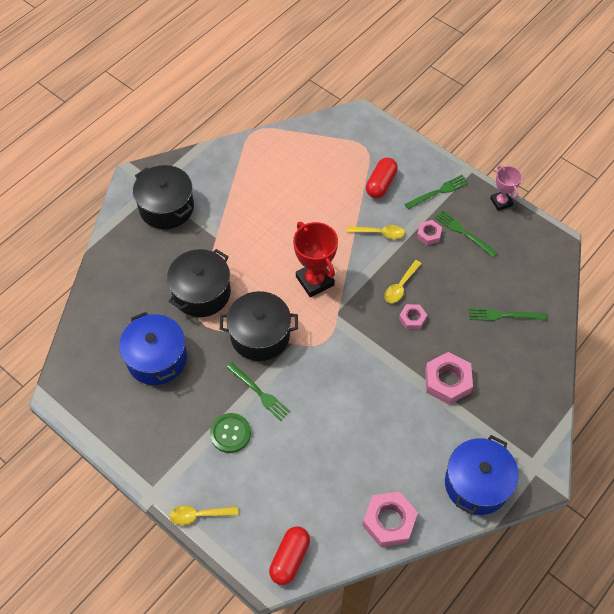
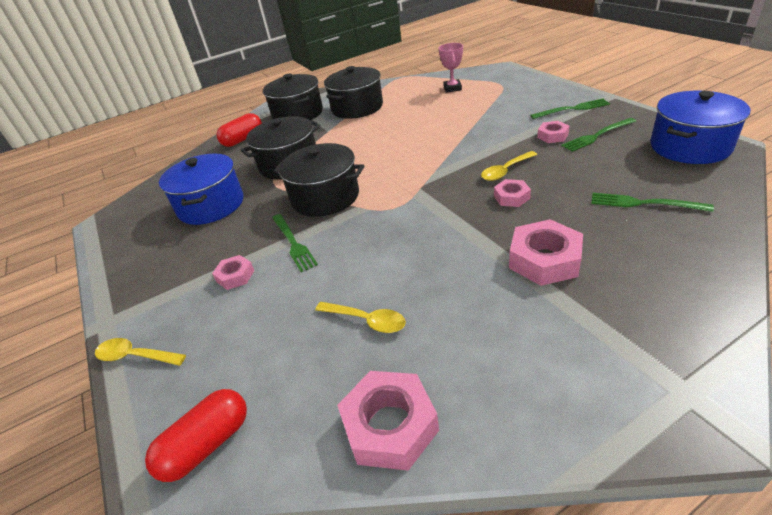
camera: 25 degrees right, 20 degrees down
green button [210,413,251,453] -> pink nut [212,255,254,290]
red trophy [293,222,338,297] -> none
yellow spoon [347,225,405,239] -> yellow spoon moved to [315,302,406,333]
red capsule [366,158,398,198] -> red capsule moved to [216,113,262,147]
green fork [435,210,497,257] -> green fork turned 90 degrees counterclockwise [561,118,636,152]
blue pot [445,435,519,515] -> blue pot moved to [650,91,751,164]
pink trophy [490,165,522,211] -> pink trophy moved to [439,43,463,93]
none -> black pot [324,66,383,119]

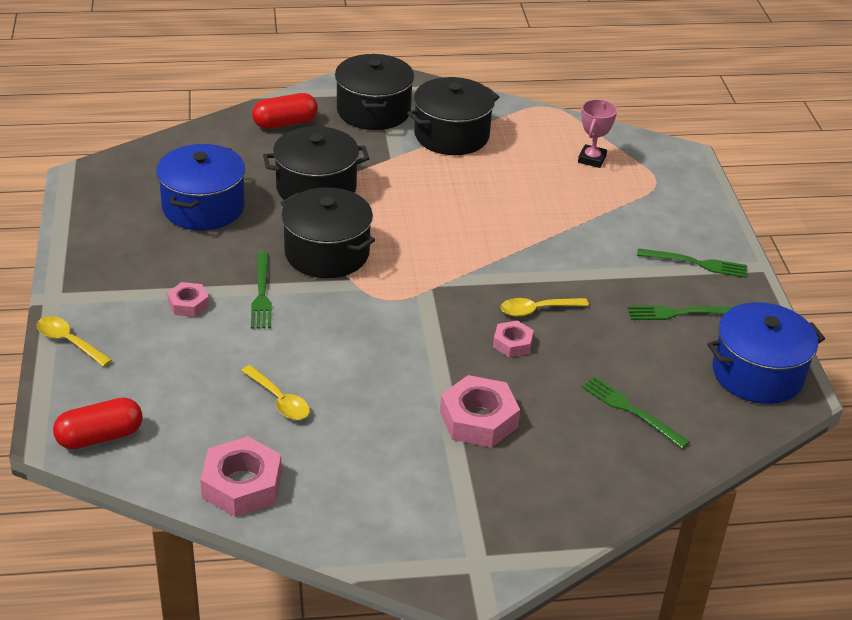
camera: 15 degrees right, 0 degrees up
pink nut [537,121,569,143] -> none

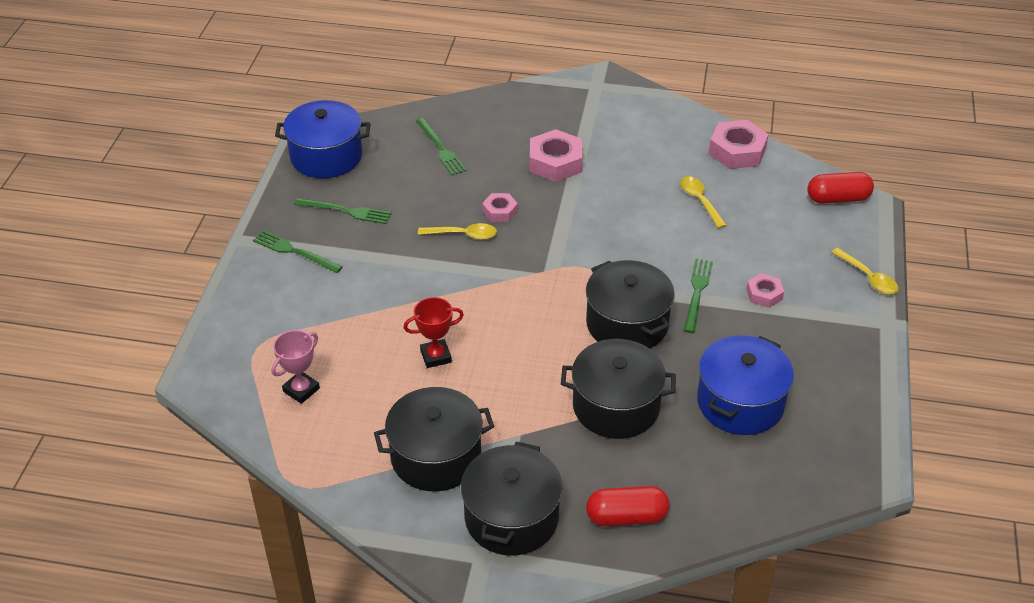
camera: 160 degrees left, 5 degrees up
none -> red trophy [403,297,464,368]

